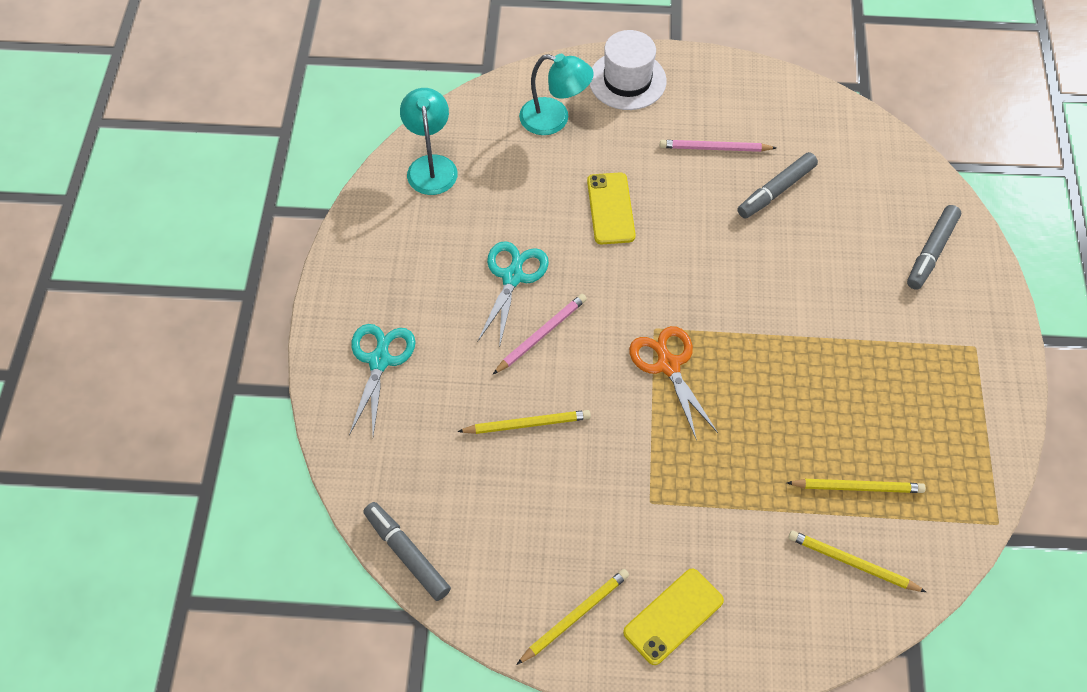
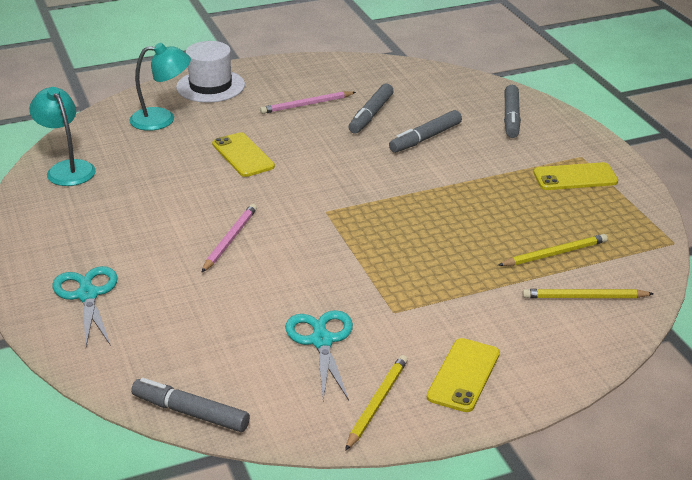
camera: 25 degrees left, 25 degrees down
yellow pencil [457,410,591,434] -> none
turquoise scissors [477,241,549,348] -> turquoise scissors moved to [285,310,353,401]
orange scissors [629,326,718,441] -> none
none -> grey marker [389,110,462,153]
none -> yellow phone [533,162,618,190]

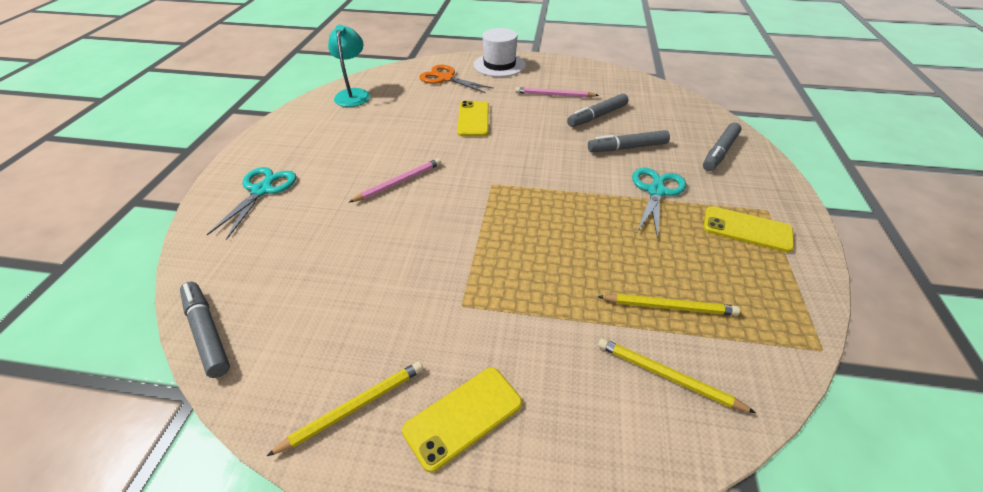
camera: 30 degrees right, 10 degrees up
turquoise lamp [129,43,191,131] -> orange scissors [419,65,494,93]
turquoise scissors [285,310,353,401] -> turquoise scissors moved to [632,167,686,240]

